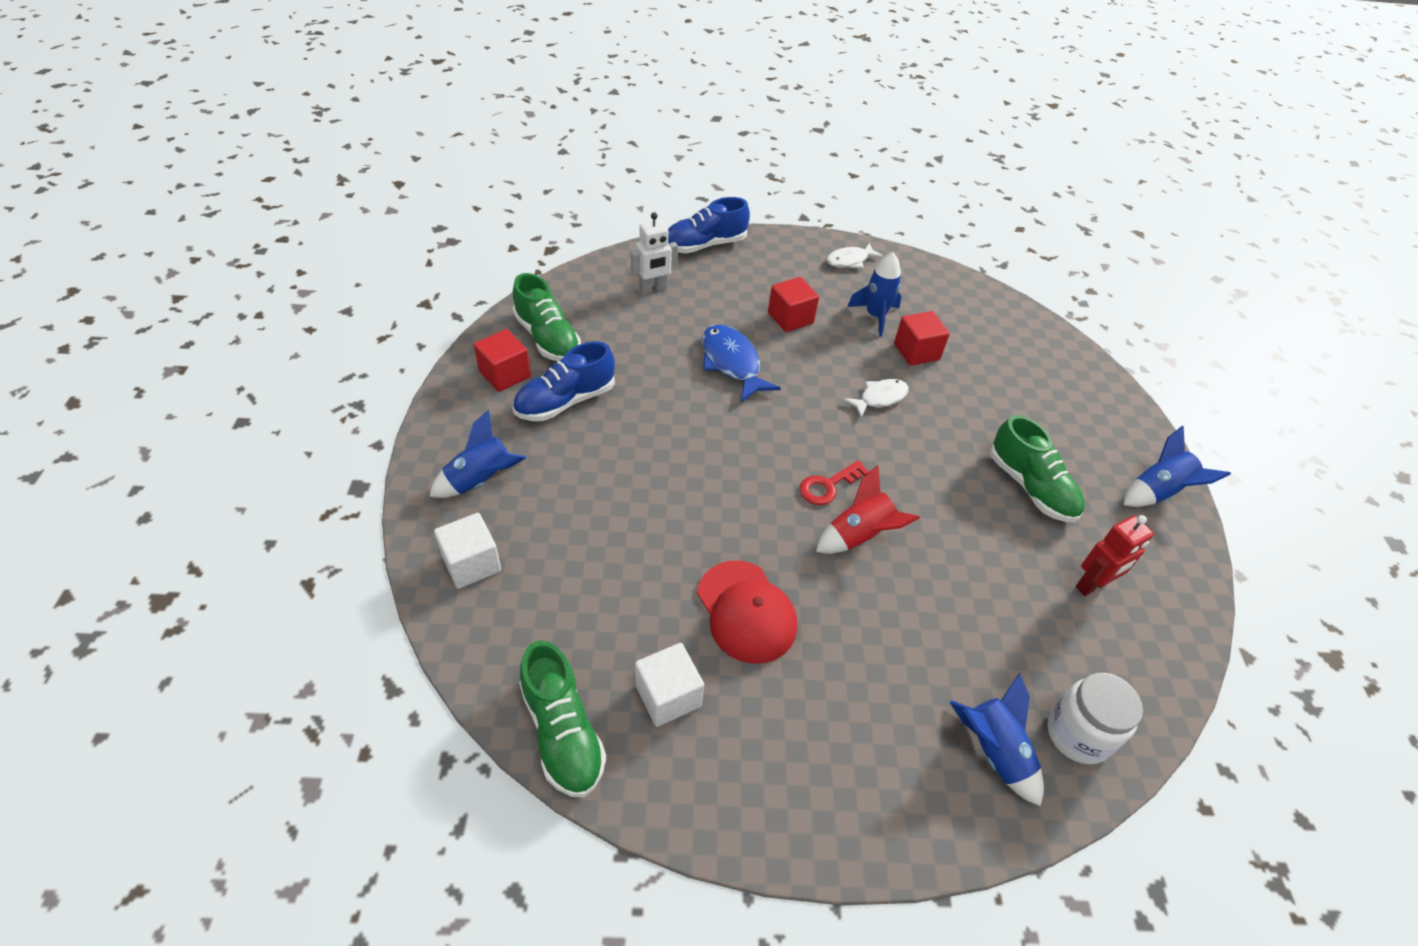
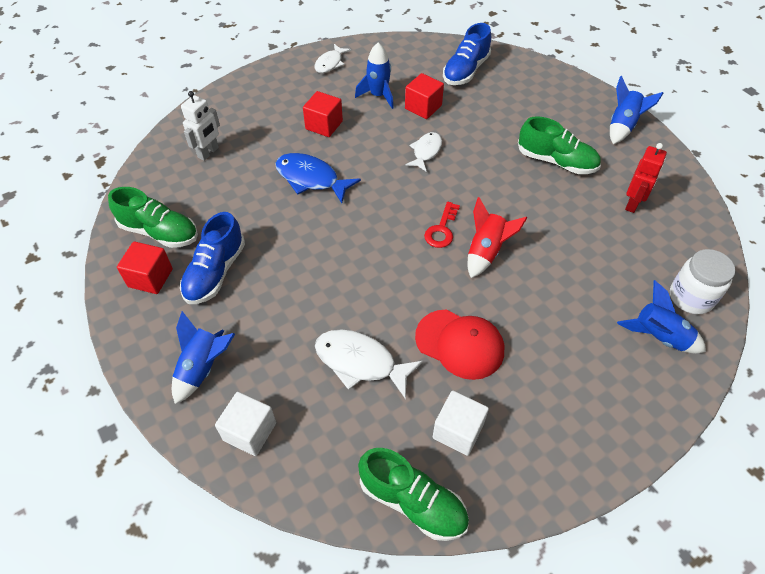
camera: 30 degrees left, 5 degrees up
blue shoe [668,197,750,253] -> blue shoe moved to [443,23,491,85]
none -> white fish [315,329,423,399]

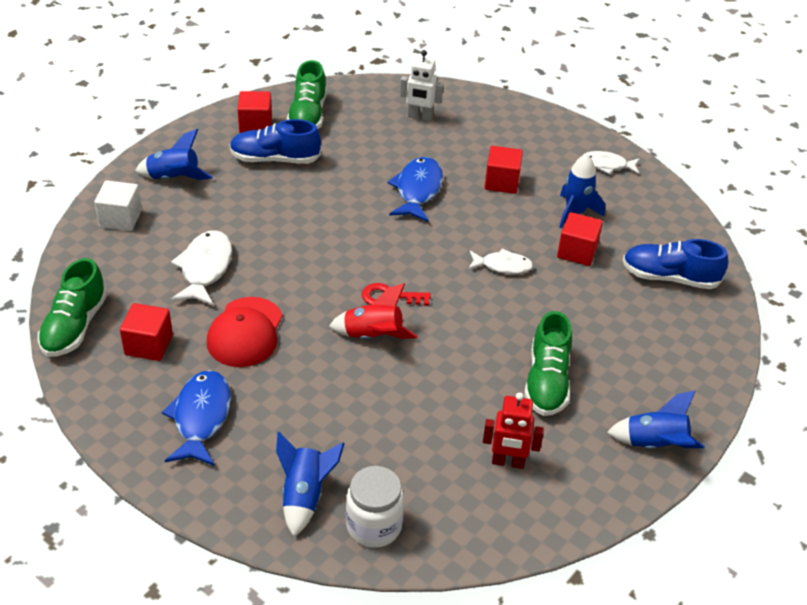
camera: 70 degrees right, 10 degrees down
white cube [433,391,489,456] -> red cube [120,303,173,361]
none -> blue fish [162,370,231,466]

